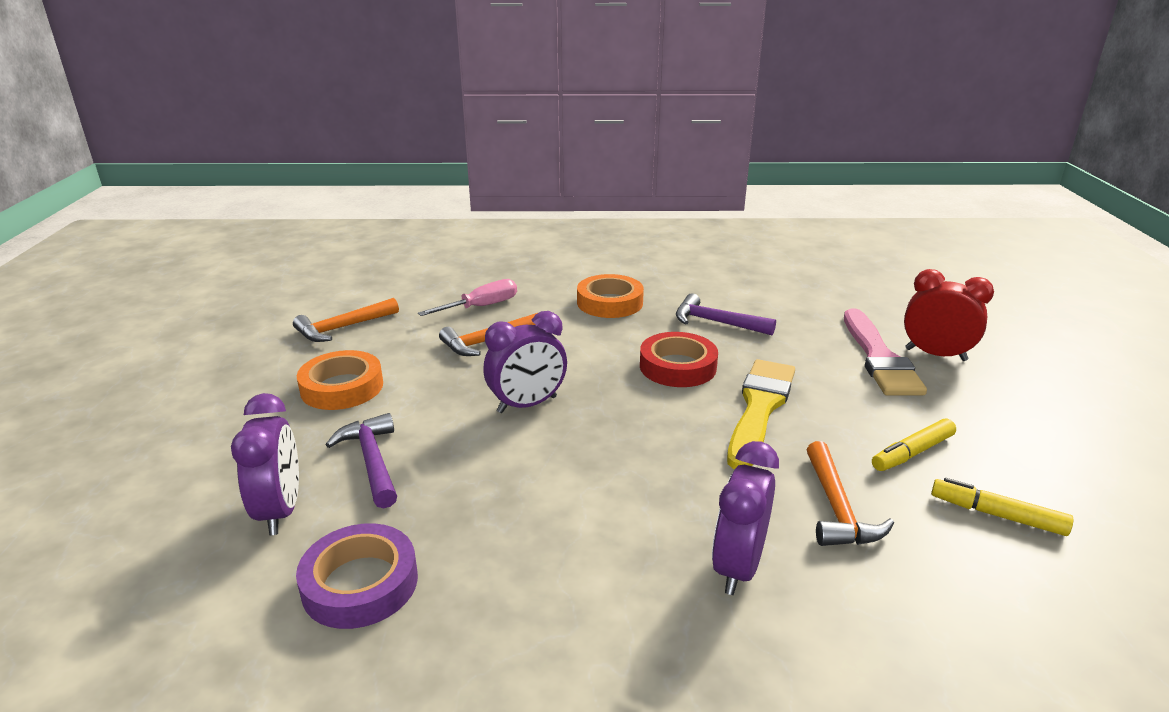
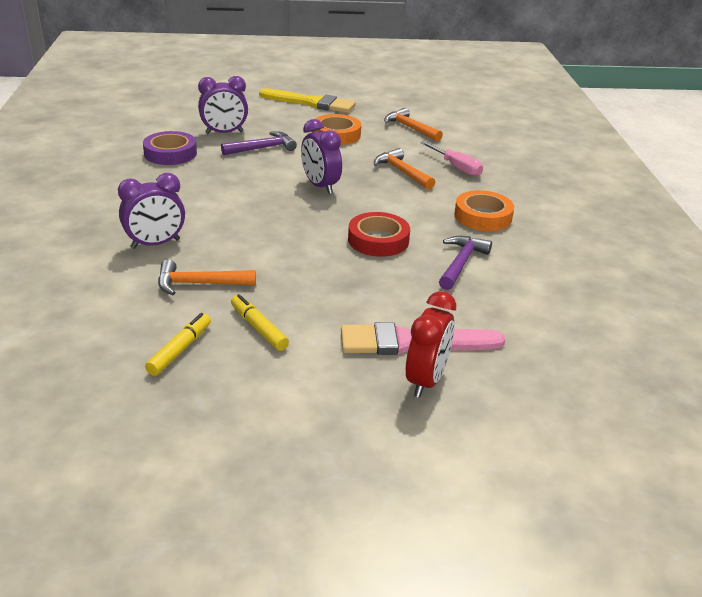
camera: 85 degrees right, 5 degrees up
purple clock [712,441,779,595] -> purple clock turned 135 degrees clockwise [118,173,185,249]
yellow brush [727,359,795,469] -> yellow brush moved to [259,88,356,113]

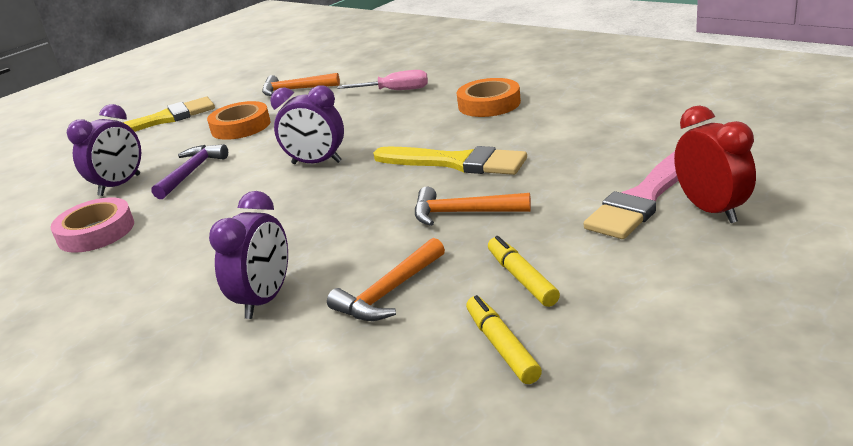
camera: 40 degrees left, 5 degrees down
purple tape [143,131,197,165] -> pink tape [50,197,134,253]
yellow marker [231,294,289,351] -> yellow marker turned 60 degrees clockwise [488,236,560,307]
red tape [348,212,410,257] -> yellow brush [373,146,527,175]
orange hammer [374,148,435,190] -> orange hammer moved to [415,186,531,226]
purple hammer [439,236,492,290] -> none

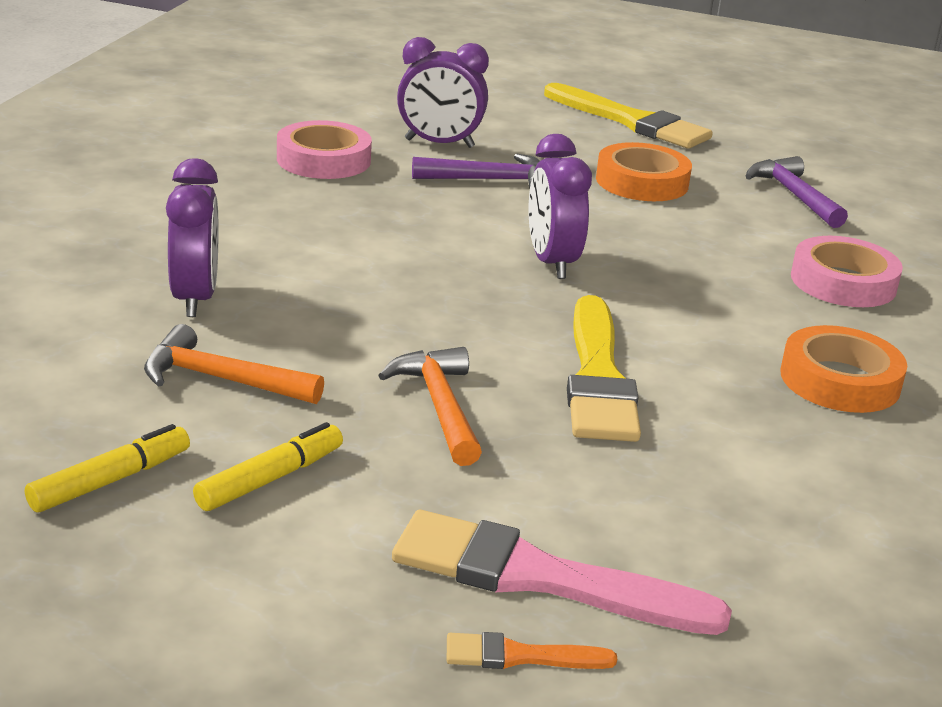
camera: 60 degrees right, 0 degrees up
purple clock [209,191,288,319] -> purple clock turned 90 degrees counterclockwise [166,158,219,317]
orange hammer [262,73,340,96] -> purple hammer [746,156,848,228]
pink screwdriver [337,70,428,90] -> pink tape [791,236,903,307]
red clock [674,105,756,223] -> orange brush [447,632,617,669]

